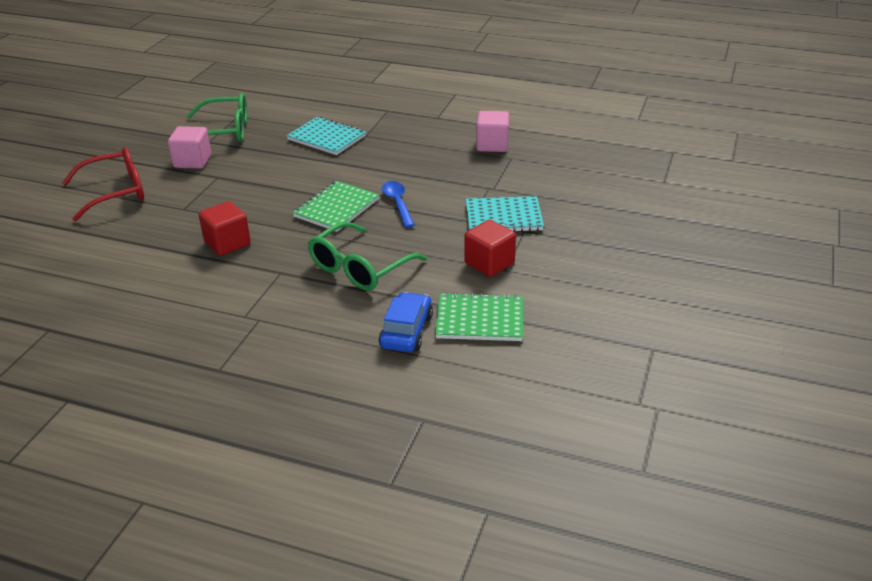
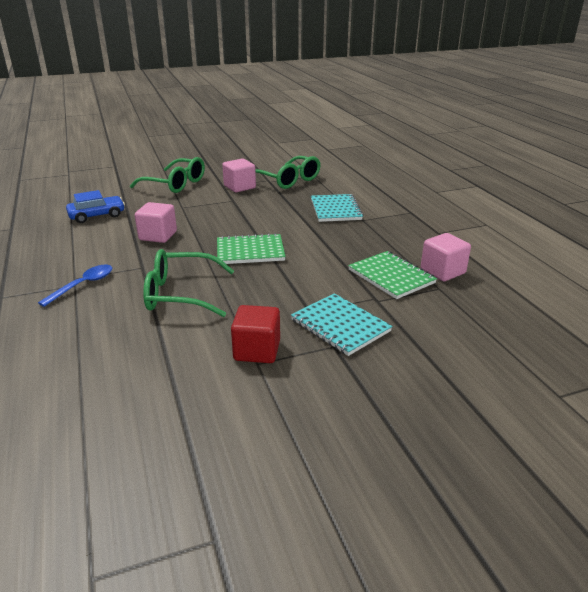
camera: 50 degrees right, 5 degrees down
red glasses [62,147,144,221] -> green glasses [130,157,205,193]
red cube [199,201,251,256] -> pink cube [135,202,177,243]
blue car [379,292,433,352] -> blue car moved to [66,190,125,223]
blue spoon [382,181,415,228] -> blue spoon moved to [38,265,112,307]
green notebook [435,292,523,341] -> green notebook moved to [348,251,437,299]

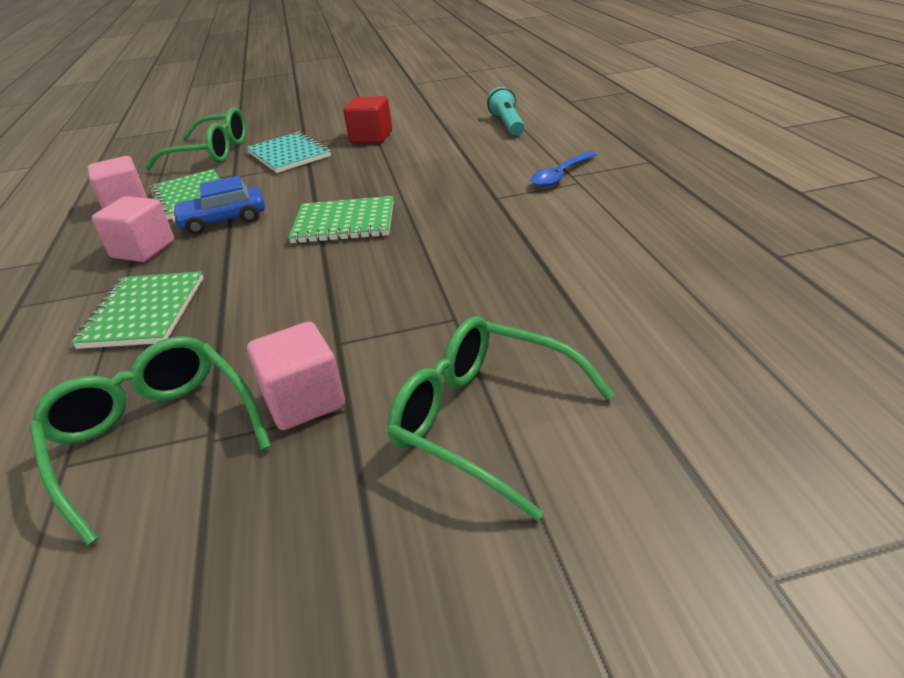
camera: 170 degrees left, 5 degrees up
blue car [66,190,125,223] -> blue car moved to [172,175,265,235]
pink cube [135,202,177,243] -> pink cube moved to [92,196,174,262]
green glasses [143,249,234,317] -> green glasses moved to [145,107,246,171]
turquoise notebook [311,194,364,222] -> green notebook [71,271,204,349]
none -> turquoise flashlight [487,87,525,136]

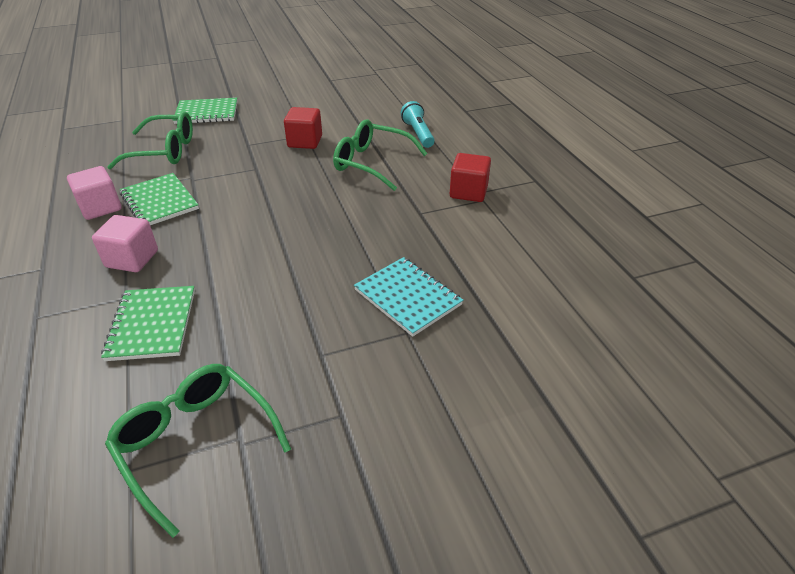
camera: 10 degrees left, 5 degrees up
blue car [172,175,265,235] -> none
turquoise notebook [246,131,331,173] -> turquoise notebook moved to [354,257,463,337]
pink cube [247,322,345,430] -> none
green notebook [288,196,394,244] -> green notebook moved to [173,98,238,124]
green glasses [387,316,615,521] -> green glasses moved to [333,120,427,191]
blue spoon [530,151,597,187] -> red cube [450,153,491,202]

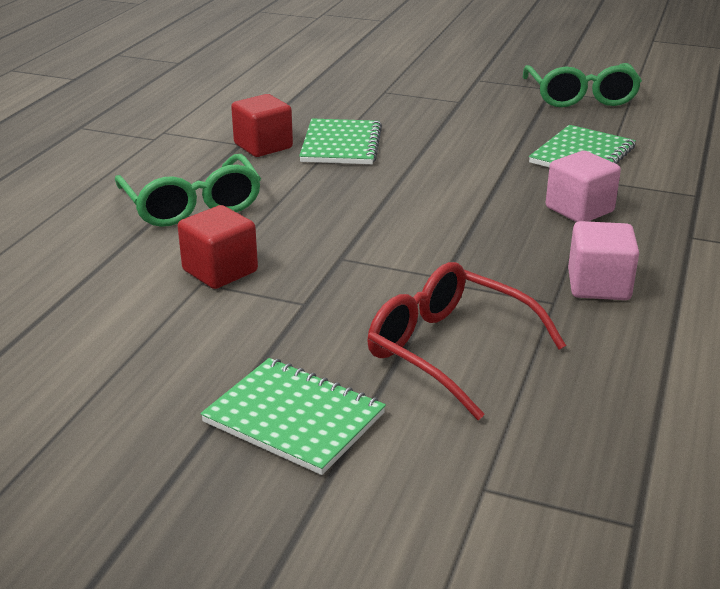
camera: 140 degrees left, 10 degrees down
green glasses [107,111,193,169] -> red glasses [367,262,566,420]
green notebook [120,173,199,225] -> green notebook moved to [299,118,382,164]
turquoise notebook [354,257,463,337] -> none
turquoise flashlight [401,101,435,148] -> none
red cube [450,153,491,202] -> red cube moved to [231,94,293,157]

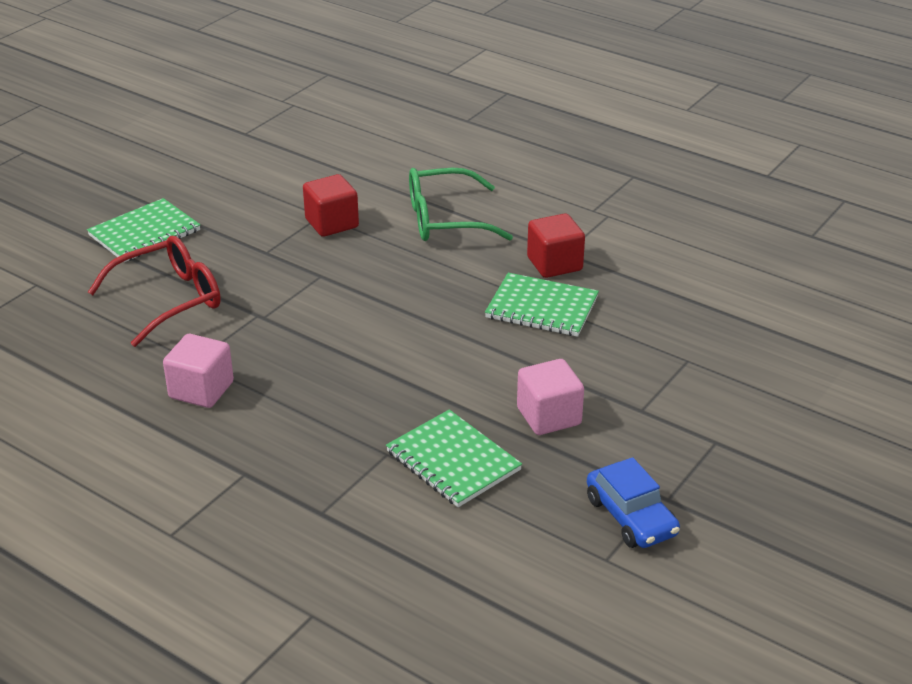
camera: 105 degrees right, 5 degrees up
green glasses [523,63,642,107] -> blue car [587,457,680,548]
pink cube [546,151,621,222] -> pink cube moved to [517,359,584,435]

